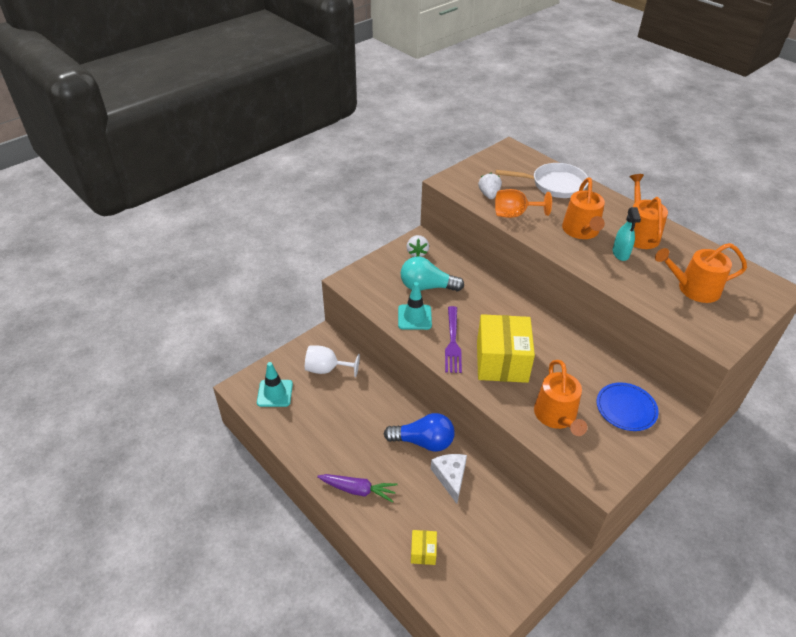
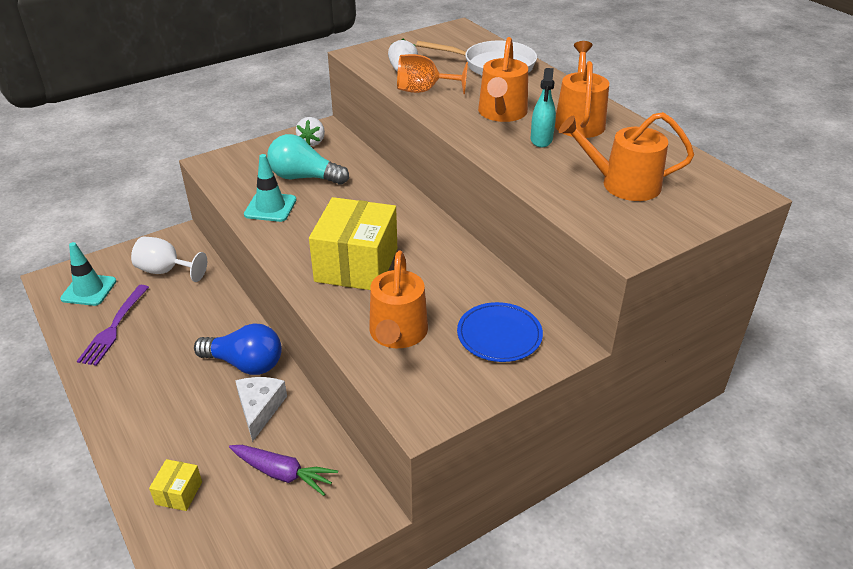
camera: 10 degrees right, 5 degrees down
purple carrot [317,474,398,503] -> purple carrot moved to [229,445,338,496]
purple fork [445,306,462,373] -> purple fork moved to [77,285,149,366]

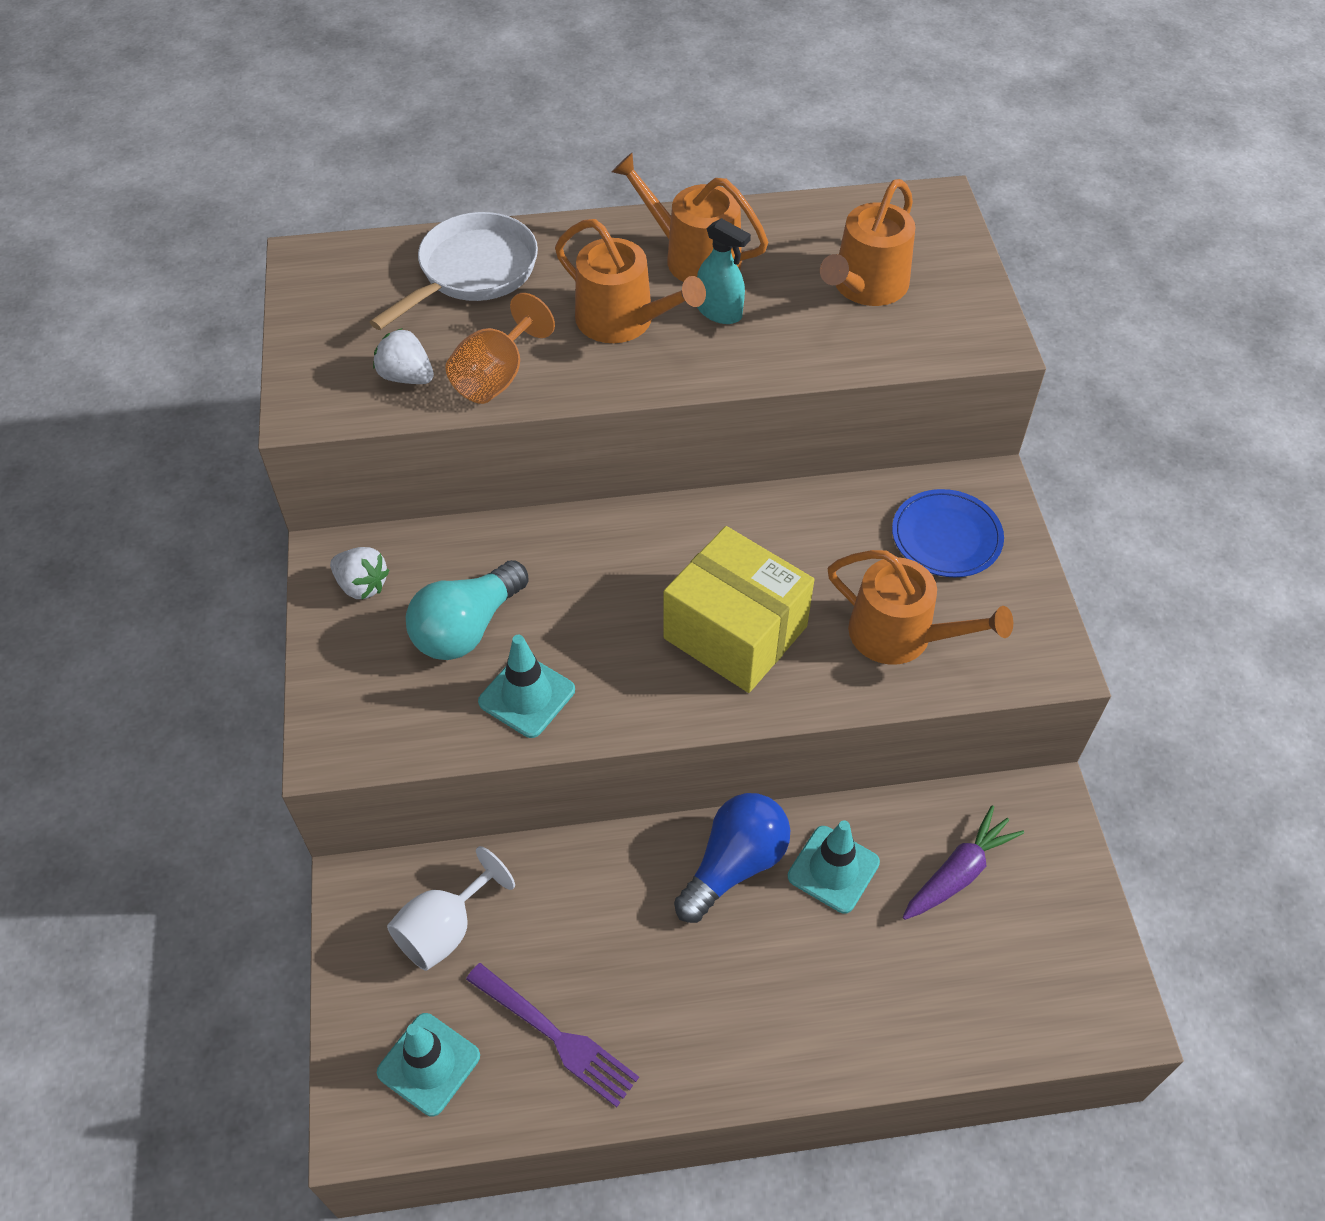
camera: 65 degrees left, 15 degrees up
yellow box [149,459,202,511] -> none
white cheese [235,377,287,442] -> turquoise traffic cone [788,820,880,914]

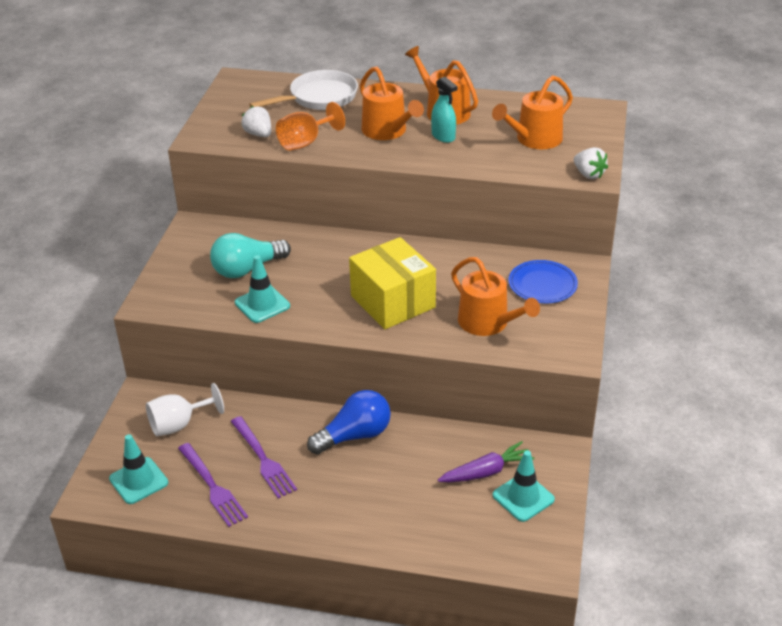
camera: 20 degrees right, 15 degrees down
white strawberry [330,547,390,600] -> white strawberry moved to [574,147,608,179]
turquoise traffic cone [788,820,880,914] -> turquoise traffic cone moved to [493,450,555,522]
none -> purple fork [230,416,297,498]

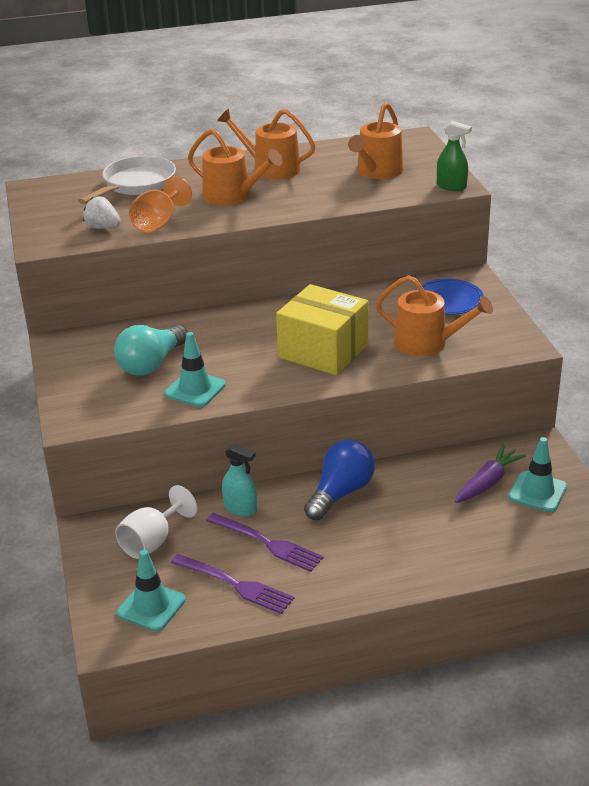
camera: 25 degrees left, 5 degrees down
turquoise spray bottle [431,77,457,143] -> turquoise spray bottle moved to [222,444,257,516]
white strawberry [574,147,608,179] -> green spray bottle [437,121,472,191]

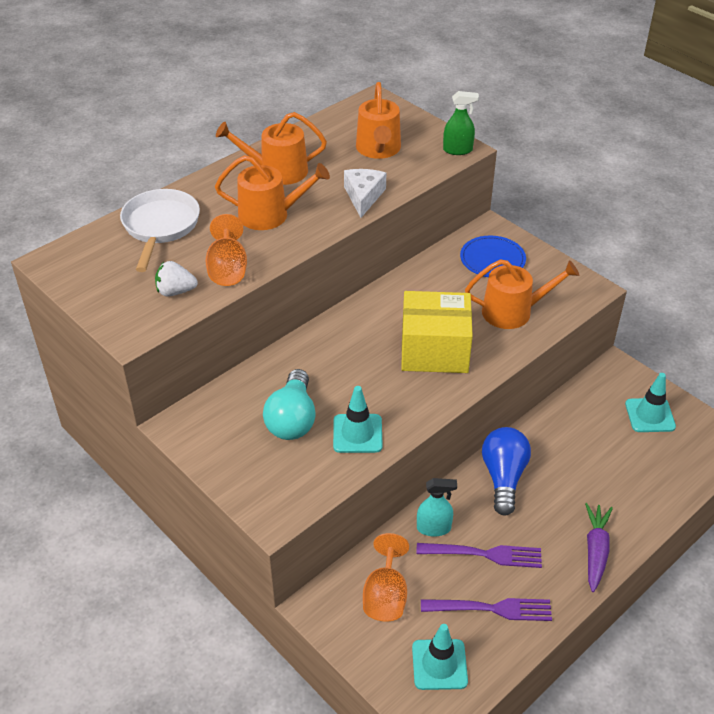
camera: 30 degrees left, 10 degrees up
white goblet [115,485,197,559] -> orange goblet [363,533,409,622]
purple carrot [455,445,526,503] -> purple carrot moved to [585,503,613,592]
none -> white cheese [344,169,386,218]

